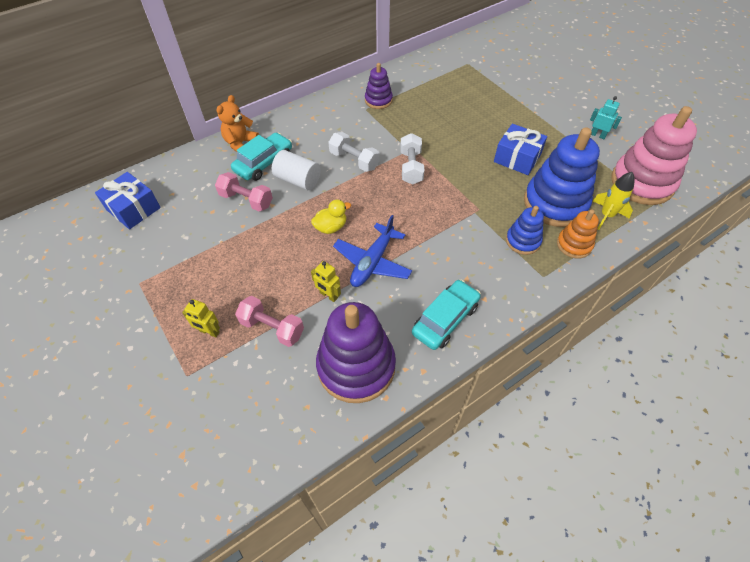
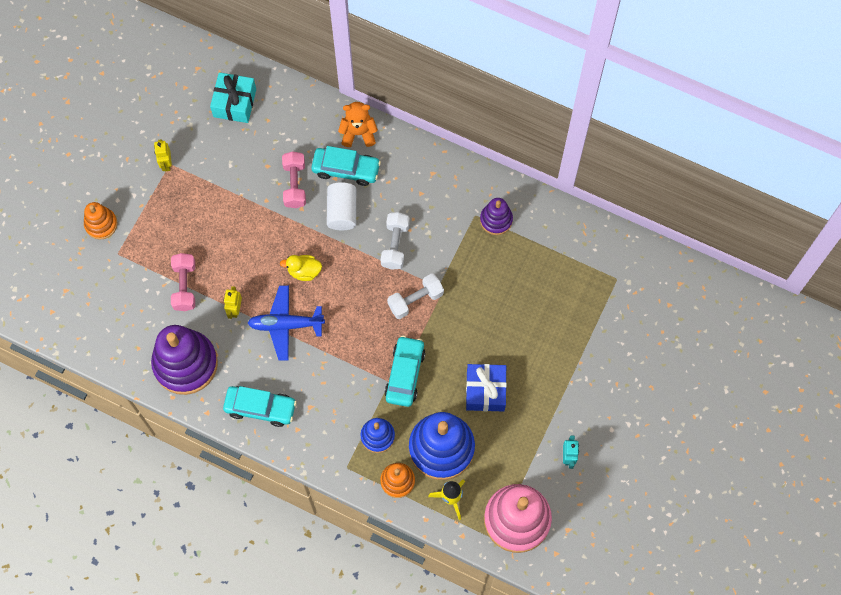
camera: 60 degrees right, 15 degrees up
blue gift [95,172,161,229] -> turquoise gift [210,72,256,123]
yellow robot [182,299,220,337] -> yellow robot moved to [154,139,172,171]
yellow duck [311,200,351,234] -> yellow duck turned 150 degrees clockwise [280,255,322,281]
none -> orange stacking toy [84,202,118,240]
none -> turquoise car [384,336,425,407]

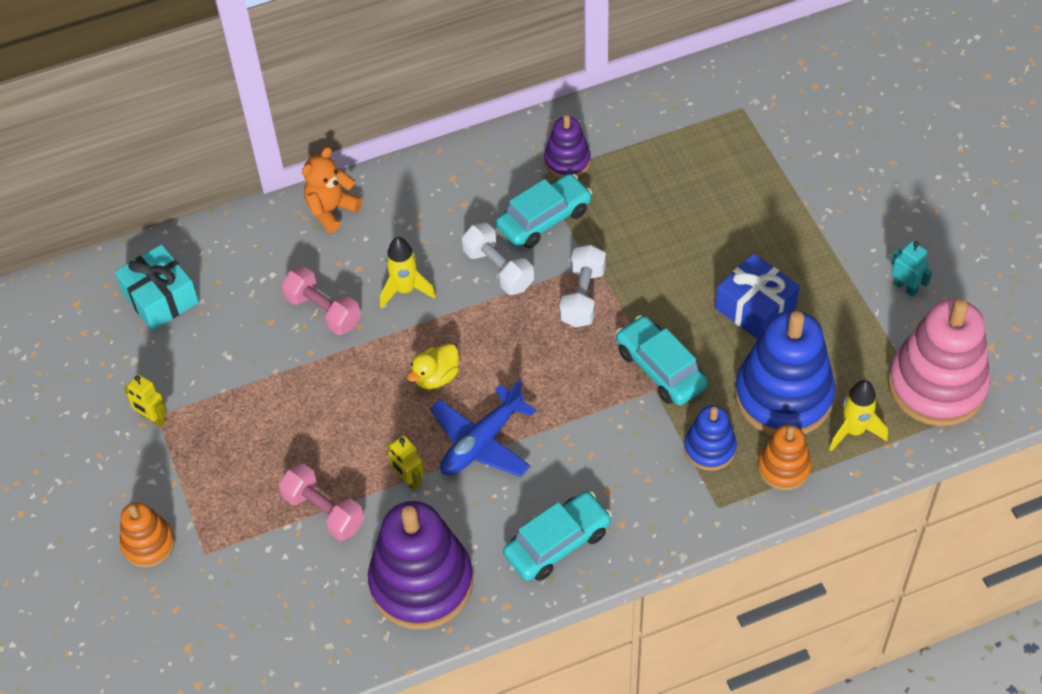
camera: 45 degrees left, 15 degrees down
turquoise car [311,146,381,186] -> turquoise car moved to [496,174,592,248]
white cylinder [327,182,356,230] -> yellow rocket [380,237,436,309]

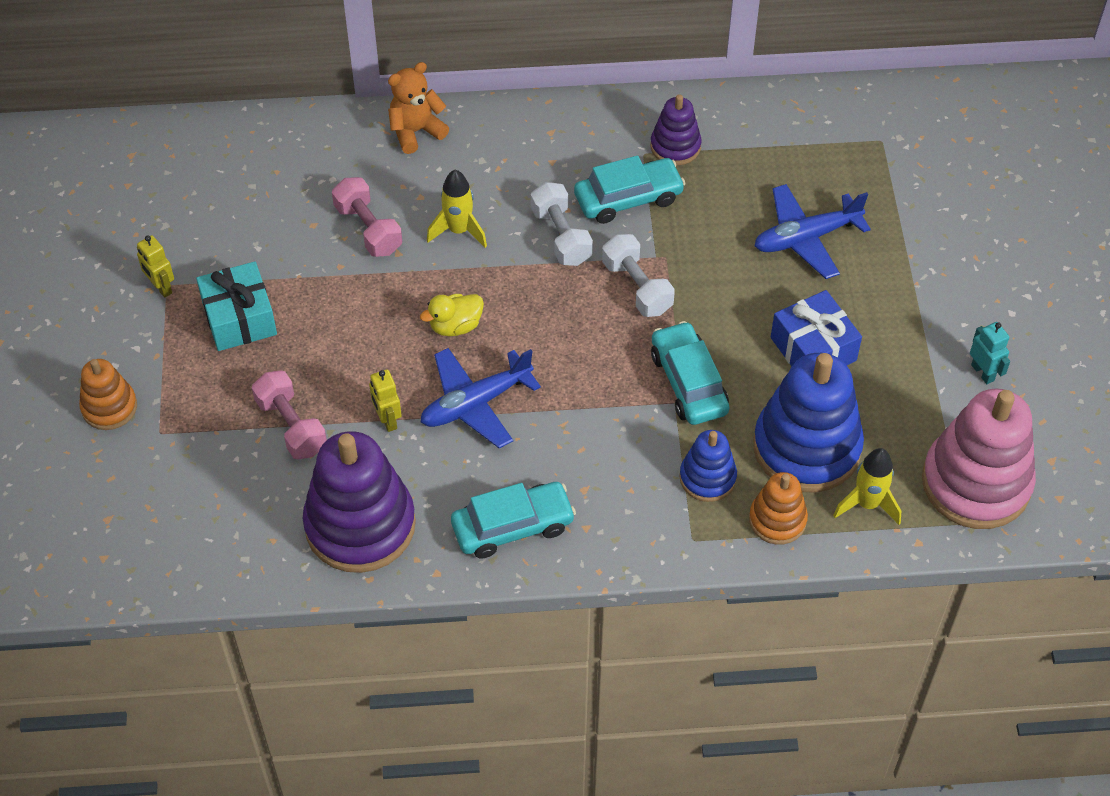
camera: 15 degrees right, 0 degrees up
turquoise gift [115,244,199,331] -> turquoise gift moved to [196,261,277,351]
white dumbbell [559,244,606,327] -> white dumbbell turned 60 degrees counterclockwise [602,234,675,317]
none -> blue plane [754,184,871,279]

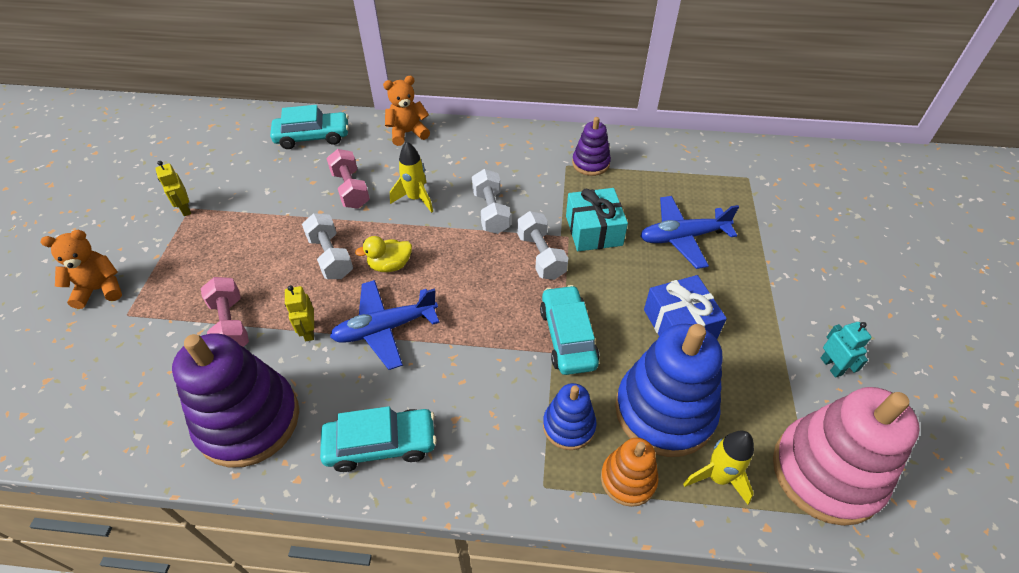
camera: 10 degrees right, 5 degrees down
orange stacking toy [79,359,137,430] -> orange teddy bear [40,230,122,309]
turquoise gift [196,261,277,351] -> turquoise gift moved to [566,188,628,251]
turquoise car [574,155,686,224] -> turquoise car moved to [270,105,349,149]
none -> white dumbbell [302,213,353,279]

